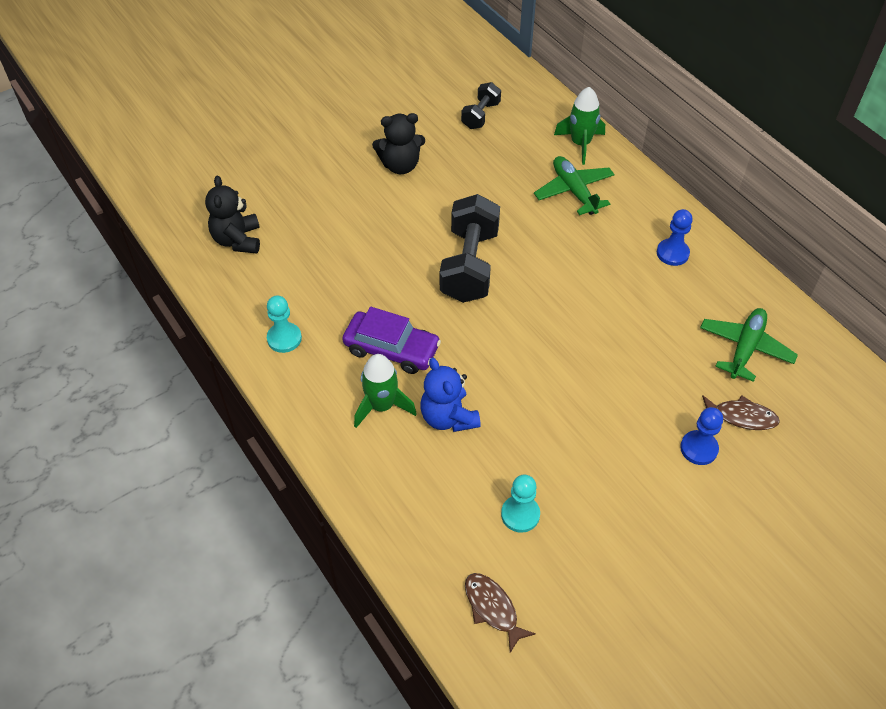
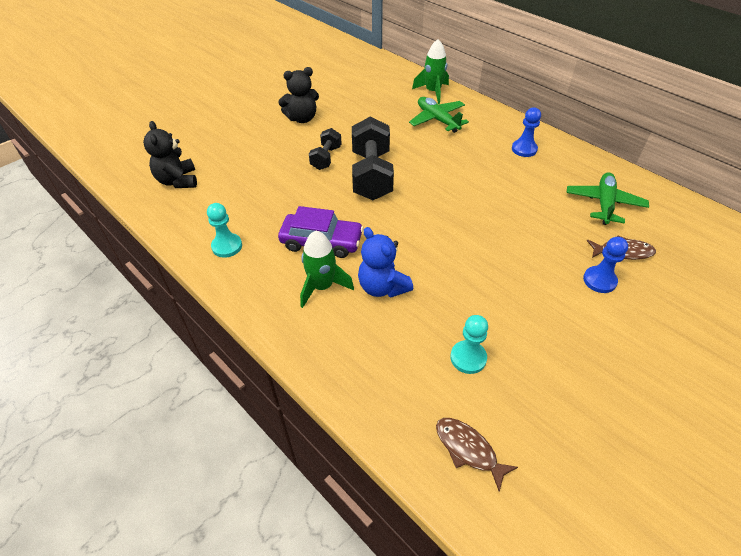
camera: 10 degrees left, 5 degrees down
black dumbbell [461,82,501,129] -> black dumbbell moved to [309,128,342,170]

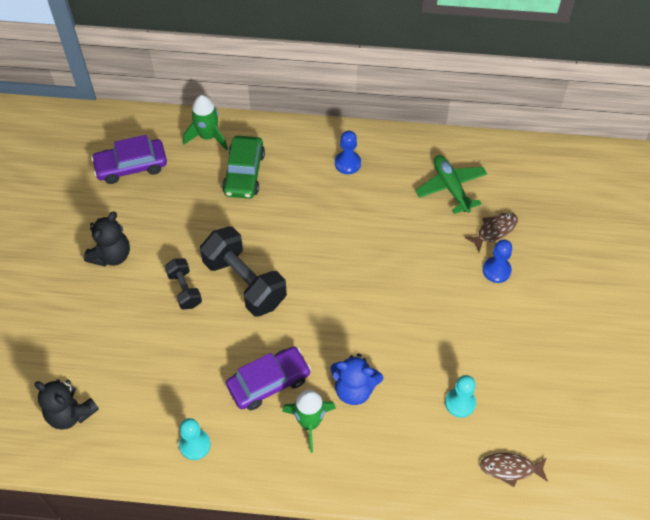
camera: 40 degrees left, 10 degrees up
green plane [409,97,469,133] -> green car [222,136,265,199]
none -> purple car [91,135,167,184]

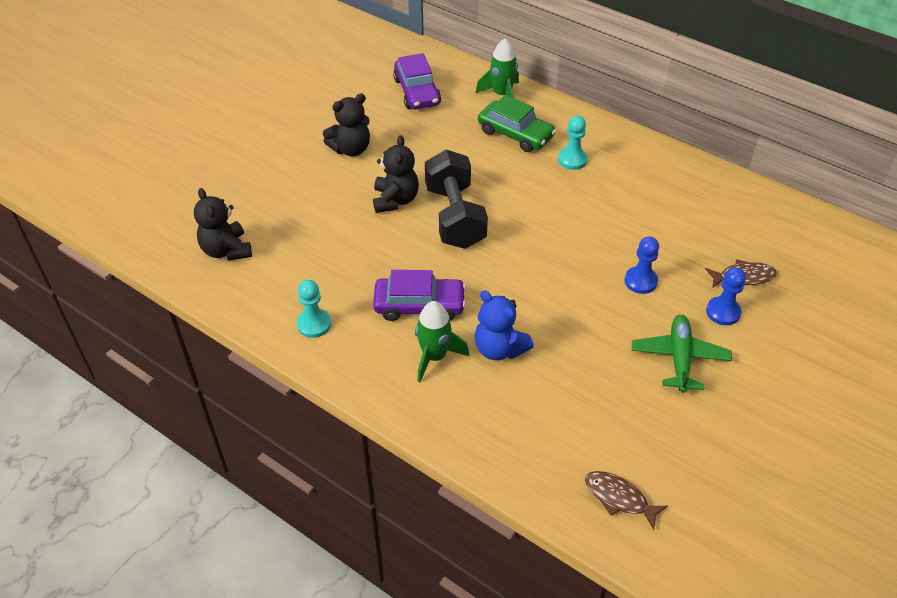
camera: 30 degrees right, 10 degrees down
purple car [91,135,167,184] -> purple car turned 120 degrees counterclockwise [393,53,441,109]
black dumbbell [165,258,202,309] -> black teddy bear [373,135,419,213]
green car [222,136,265,199] -> green car turned 90 degrees counterclockwise [478,95,556,152]
blue pawn [335,131,361,174] -> blue pawn moved to [625,237,659,294]
green plane [415,155,487,214] -> green plane moved to [632,315,732,393]
turquoise pawn [445,375,476,418] -> turquoise pawn moved to [558,116,588,170]

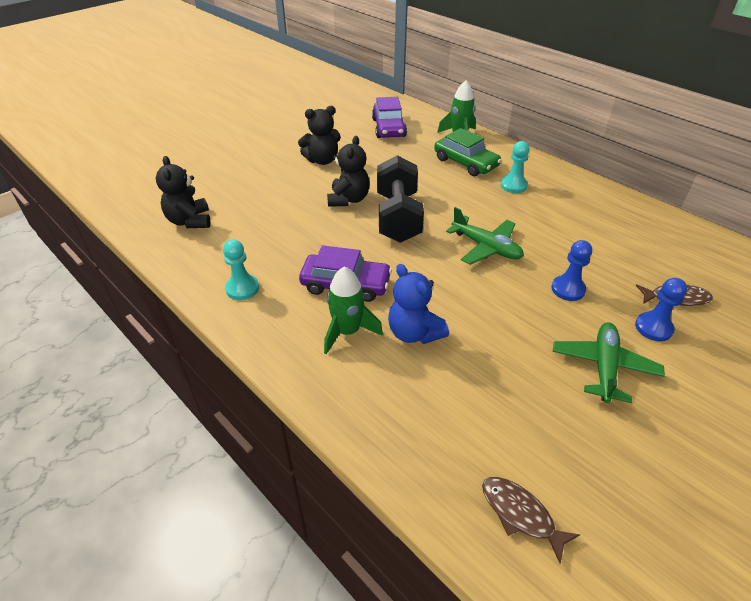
camera: 10 degrees right, 5 degrees down
none -> green plane [446,207,524,265]

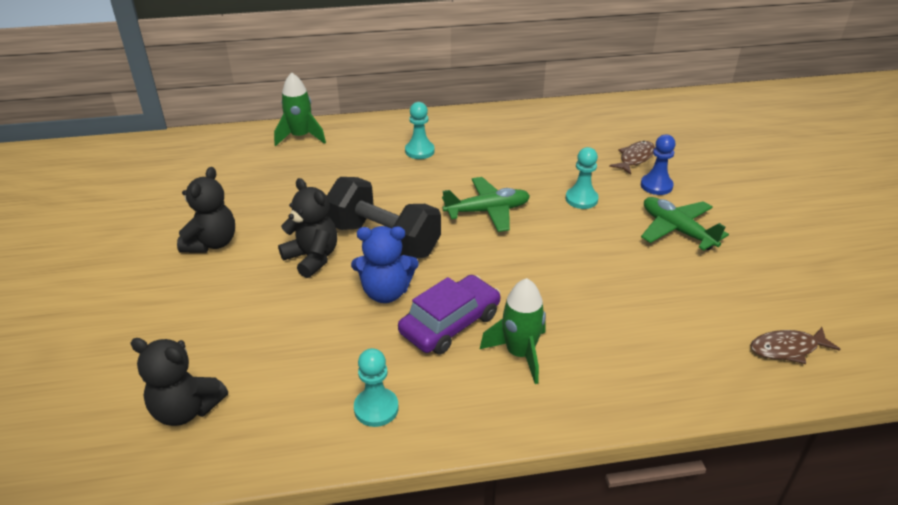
camera: 55 degrees left, 5 degrees down
purple car [372,97,407,138] -> none
blue teddy bear [388,264,449,344] -> blue teddy bear moved to [351,226,418,303]
green car [434,128,502,176] -> none
blue pawn [551,240,592,301] -> turquoise pawn [565,147,599,209]

